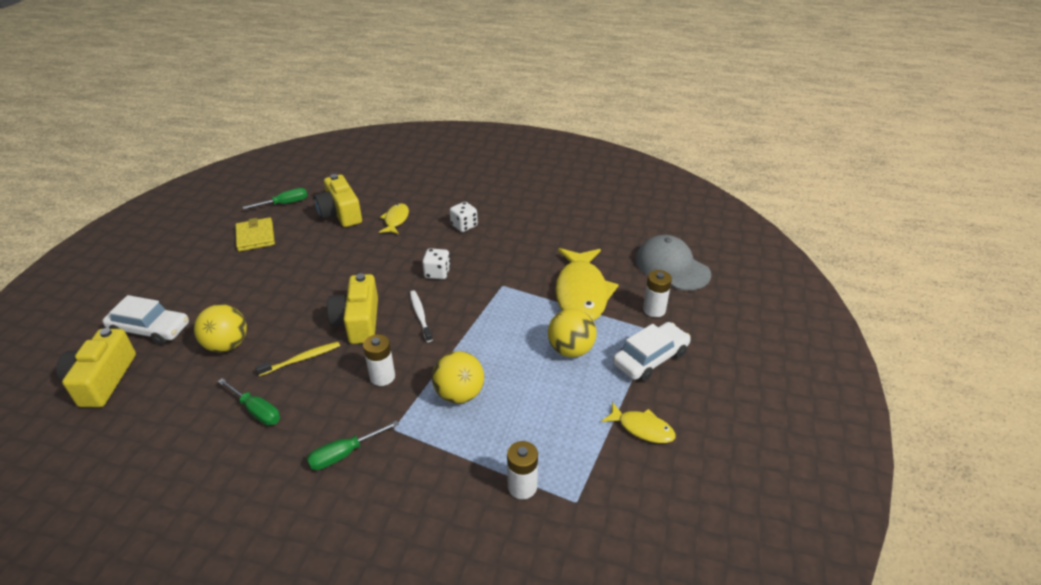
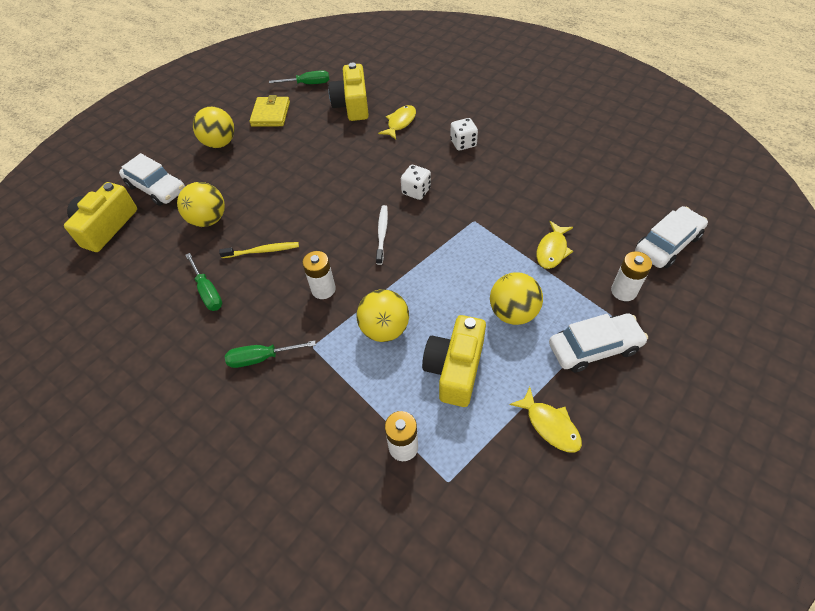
camera: 25 degrees right, 15 degrees up
yellow camera [327,273,378,344] -> yellow camera moved to [422,315,486,407]
yellow fish [555,248,619,321] -> yellow fish [536,221,573,269], size x0.50
grey cap [635,235,711,291] -> white car [635,206,708,268]
none -> yellow ball [193,107,235,148]

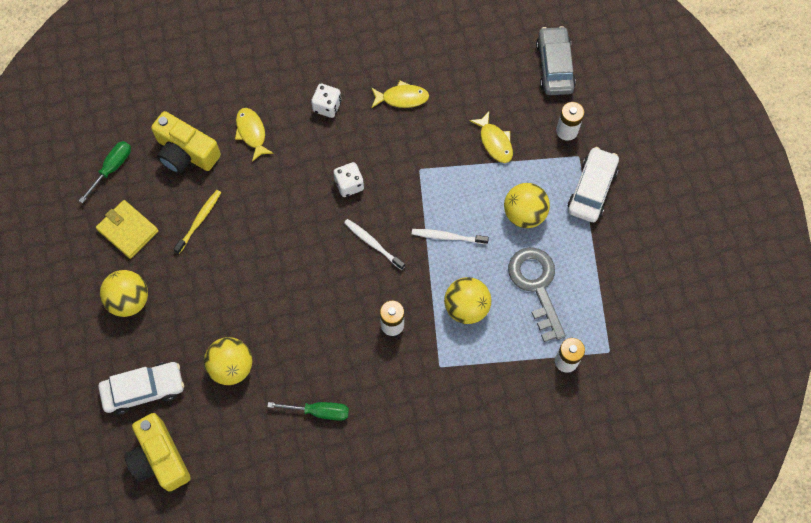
camera: 55 degrees left, 15 degrees up
yellow toothbrush [219,242,299,258] -> yellow toothbrush moved to [174,190,221,254]
green screwdriver [225,341,316,368] -> none
yellow camera [422,315,486,407] -> grey key [508,247,566,342]
yellow fish [509,387,582,453] -> yellow fish moved to [371,81,429,108]
white car [635,206,708,268] -> grey car [536,26,576,95]
none -> white toothbrush [412,229,489,244]

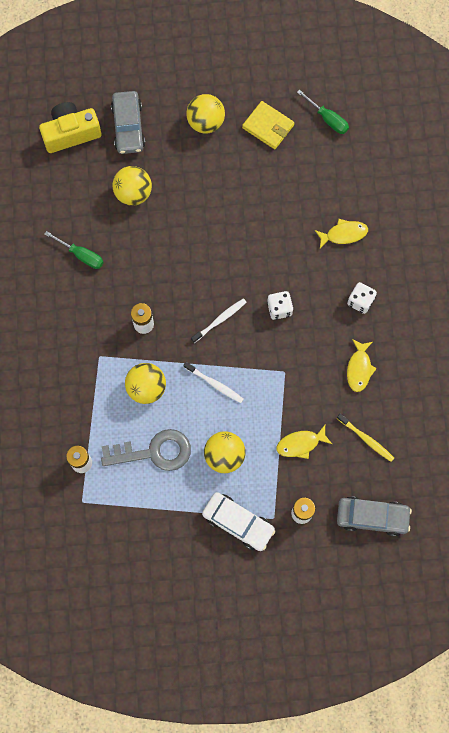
camera: 100 degrees right, 5 degrees up
yellow wallet [96,200,159,259] -> yellow wallet turned 75 degrees clockwise [242,101,294,149]
white car [98,362,184,414] -> grey car [111,91,145,154]
yellow camera [151,111,221,174] -> none
yellow toothbrush [174,190,221,254] -> yellow toothbrush moved to [337,413,394,462]
green screwdriver [267,402,349,421] -> green screwdriver turned 75 degrees counterclockwise [44,231,104,269]
white toothbrush [412,229,489,244] -> white toothbrush turned 105 degrees clockwise [184,362,244,403]

